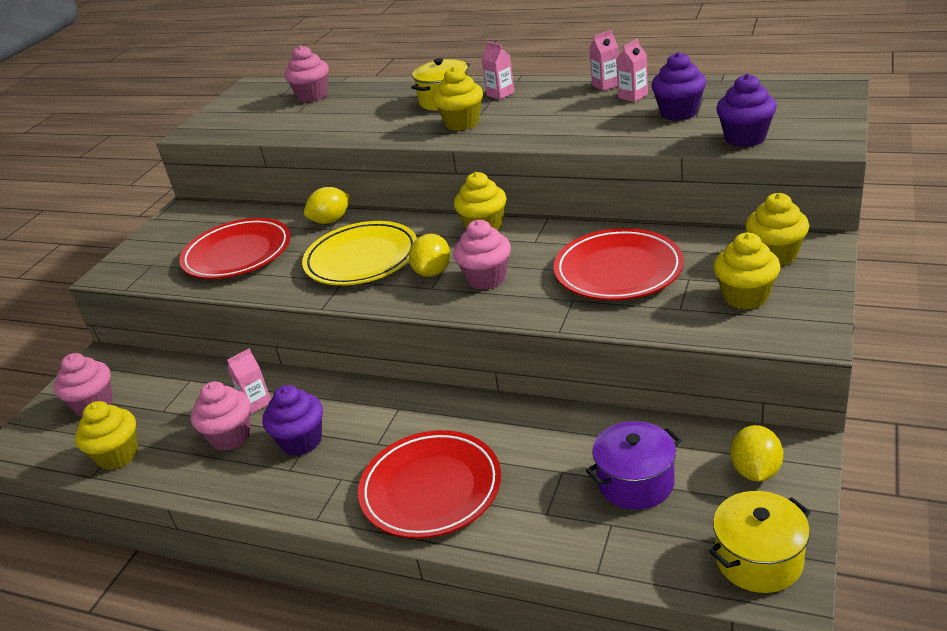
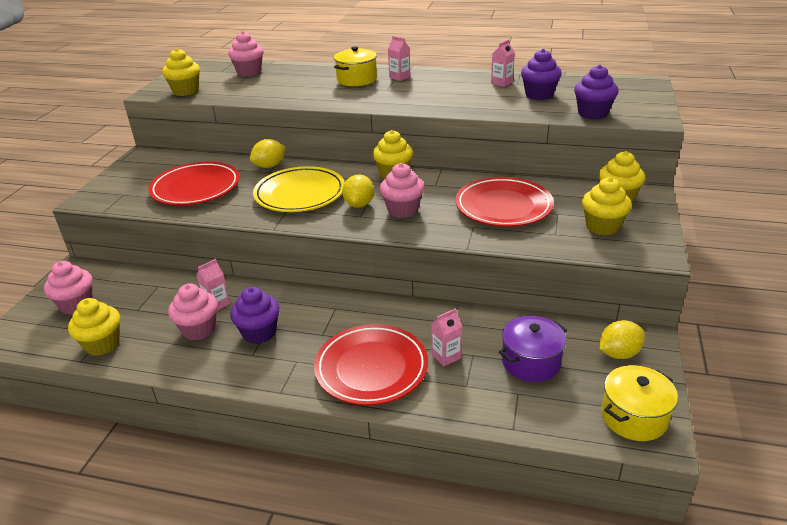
camera: 10 degrees left, 0 degrees up
yellow cupcake [433,66,483,131] -> yellow cupcake moved to [162,48,200,96]
pink carton [589,30,619,91] -> pink carton moved to [431,308,462,366]
yellow lemon [730,425,783,482] -> yellow lemon turned 60 degrees clockwise [599,320,645,359]

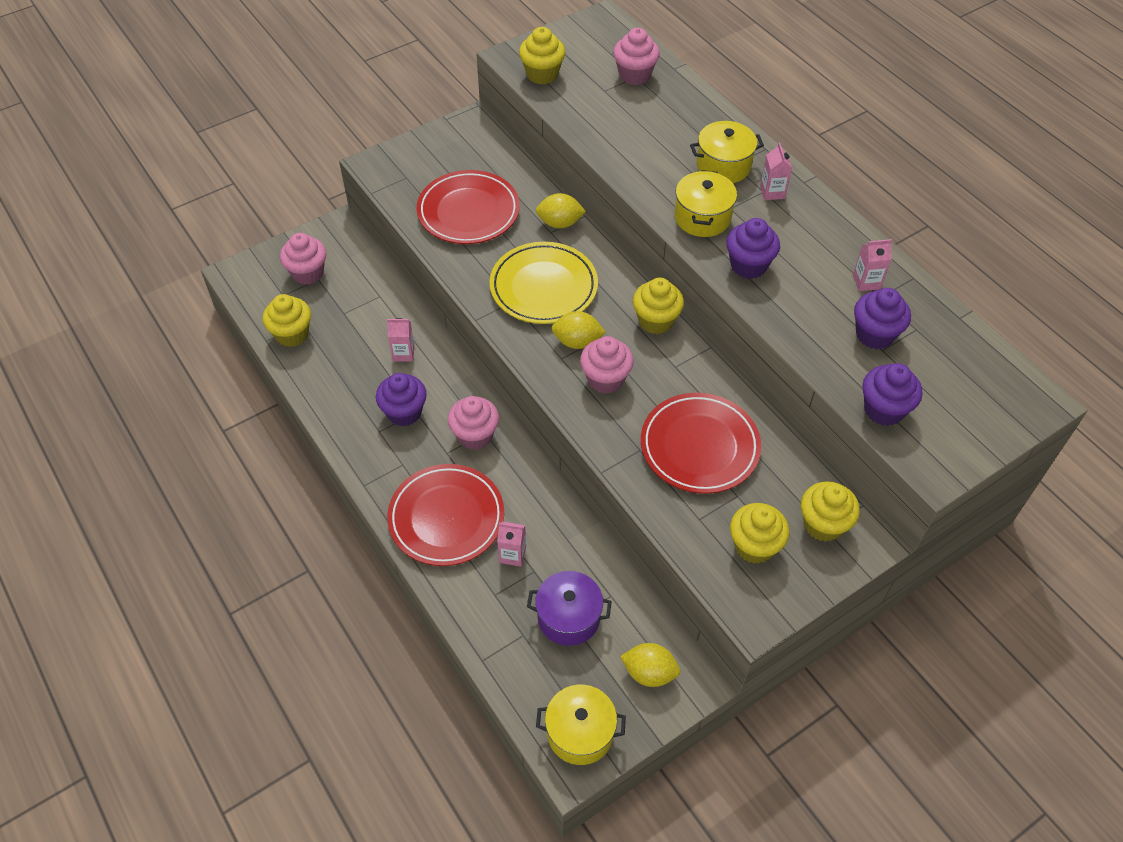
camera: 40 degrees right, 20 degrees up
pink cupcake [168,283,218,341] -> pink cupcake moved to [448,396,499,450]
yellow lemon [342,174,374,208] -> yellow lemon turned 45 degrees clockwise [552,311,606,349]
none -> yellow pot [675,170,737,237]
none -> purple cupcake [726,218,780,279]

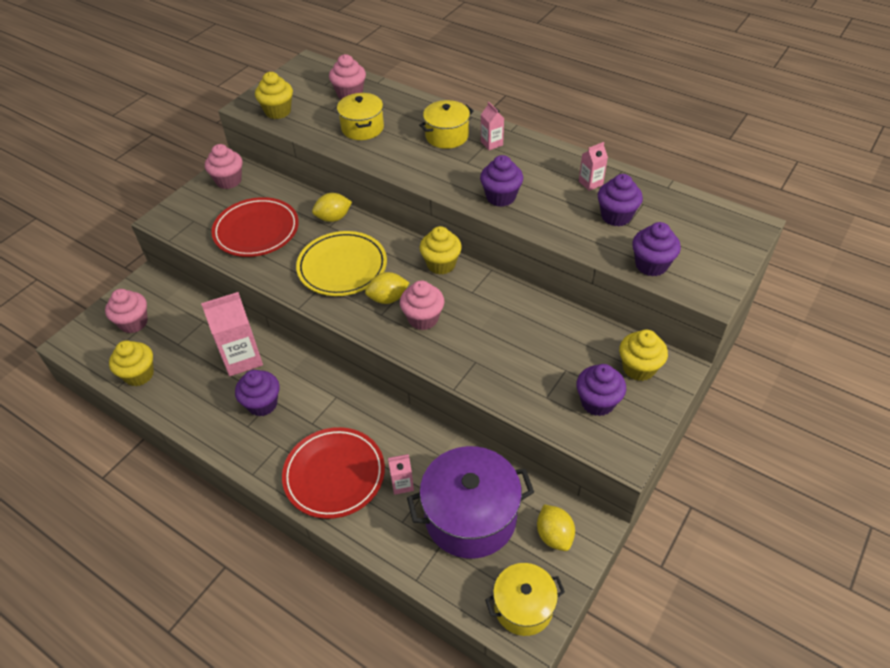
camera: 20 degrees left, 5 degrees down
pink carton [387,318,414,362] -> pink carton [201,292,263,376], size x1.96
pink cupcake [448,396,499,450] -> pink cupcake moved to [205,144,243,189]
purple pot [527,571,612,646] -> purple pot [407,446,534,559], size x1.69
yellow lemon [620,643,680,687] -> yellow lemon turned 75 degrees clockwise [537,504,575,551]
red plate [641,393,761,494] -> none
yellow pot [675,170,737,237] -> yellow pot moved to [337,93,384,140]
yellow cupcake [730,503,789,564] -> purple cupcake [576,364,626,416]

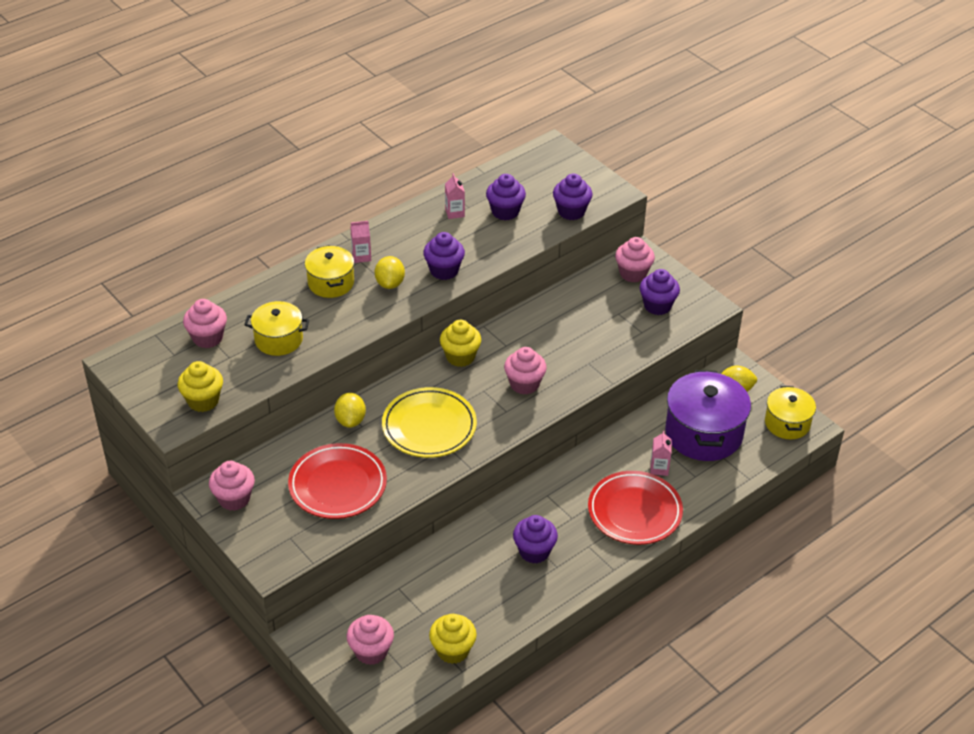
camera: 75 degrees left, 5 degrees down
pink carton [201,292,263,376] -> none
yellow lemon [365,272,409,304] -> yellow lemon moved to [375,256,405,289]
yellow cupcake [619,329,668,381] -> pink cupcake [615,237,655,283]

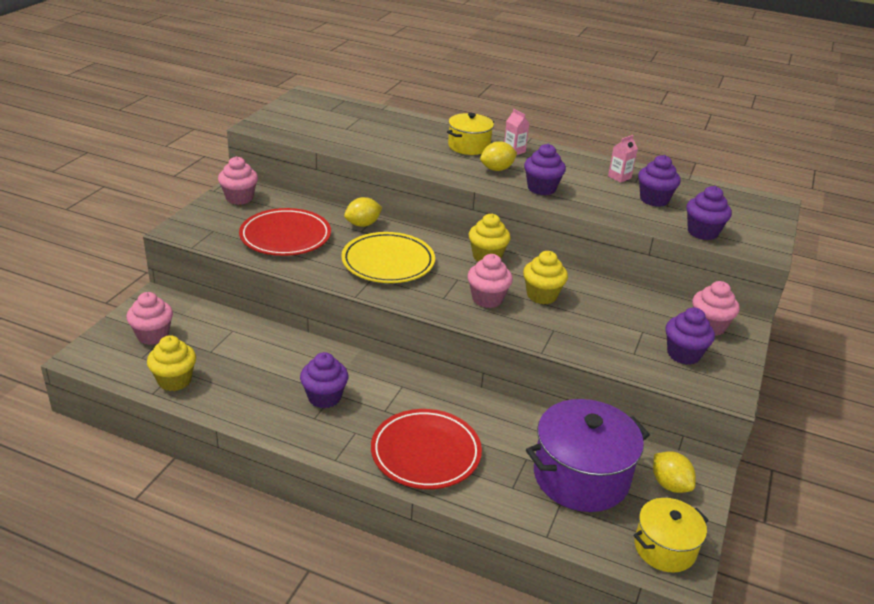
camera: 60 degrees right, 10 degrees down
yellow cupcake [178,361,223,412] -> yellow cupcake moved to [523,251,568,304]
pink cupcake [183,299,227,348] -> none
yellow pot [245,301,309,356] -> none
pink carton [650,430,672,476] -> none

